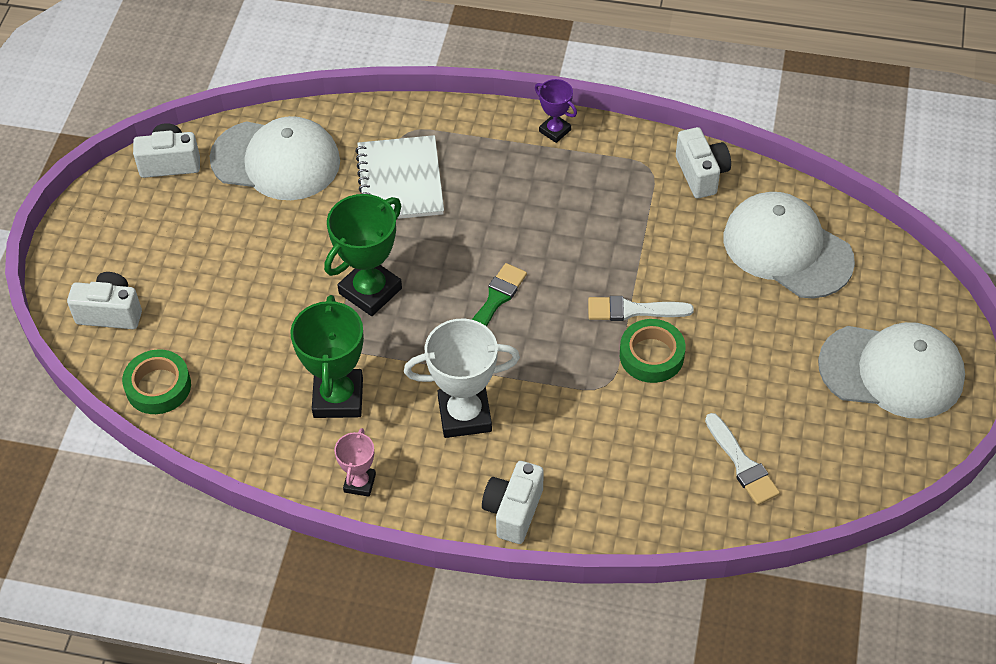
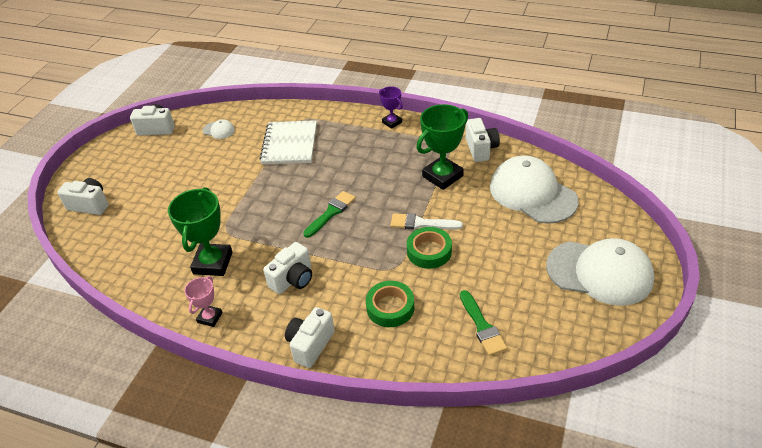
camera: 10 degrees right, 10 degrees down
green tape [122,349,191,414] -> green tape moved to [366,281,414,327]
white cap [209,116,340,200] -> white cap [202,119,235,139], size x0.41
green trophy [324,194,402,316] -> green trophy moved to [416,104,468,190]
white trophy [404,318,520,438] -> white camera [263,242,312,294]
white brush [705,413,780,505] -> green brush [460,290,507,356]

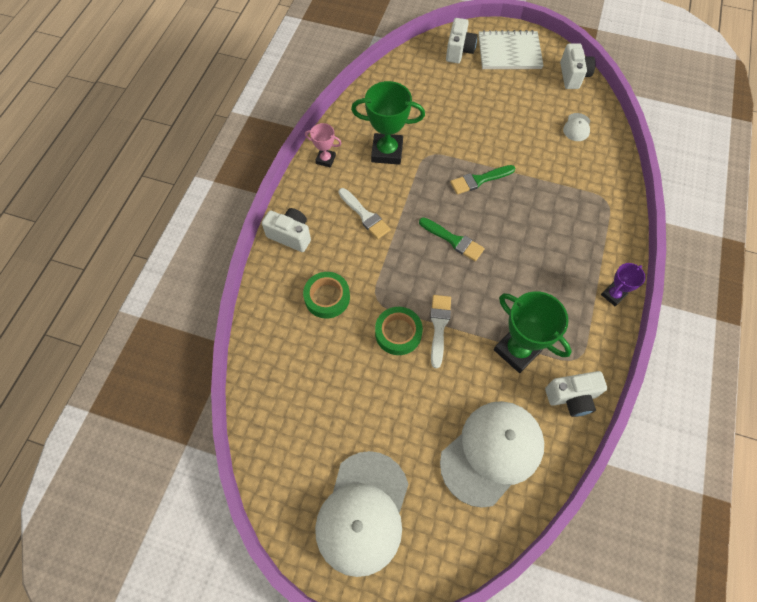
camera: 85 degrees right, 20 degrees up
white notebook [260,120,317,164] -> white notebook moved to [478,30,544,69]
white camera [263,242,312,294] -> white brush [338,188,391,239]
green brush [460,290,507,356] -> green brush moved to [450,165,515,194]

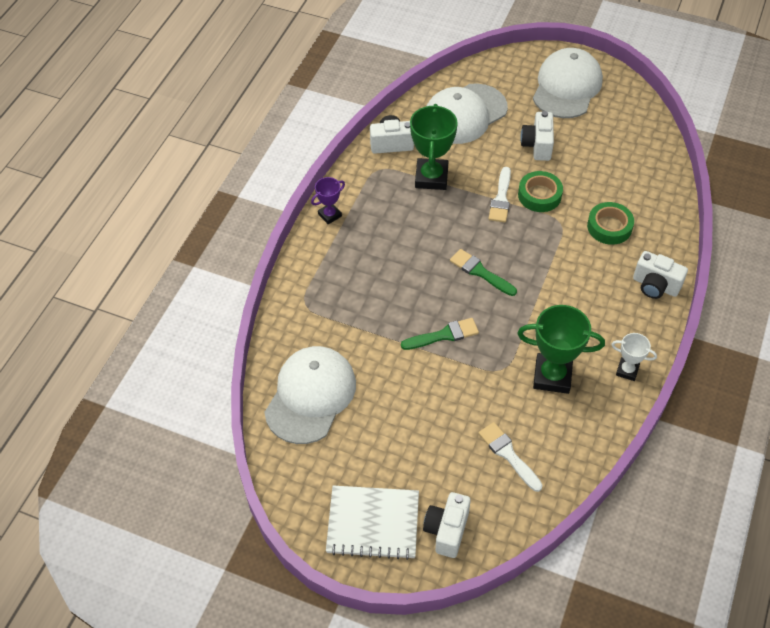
camera: 175 degrees left, 10 degrees down
pink trophy [305,123,342,168] -> white trophy [611,333,657,381]
white brush [338,188,391,239] -> white brush moved to [478,422,543,492]
green trophy [494,291,572,373] -> green trophy turned 45 degrees clockwise [410,104,458,190]
white camera [560,43,596,89] -> white camera moved to [520,111,554,161]
white cap [563,113,590,141] -> white cap [264,346,356,444], size x2.42

